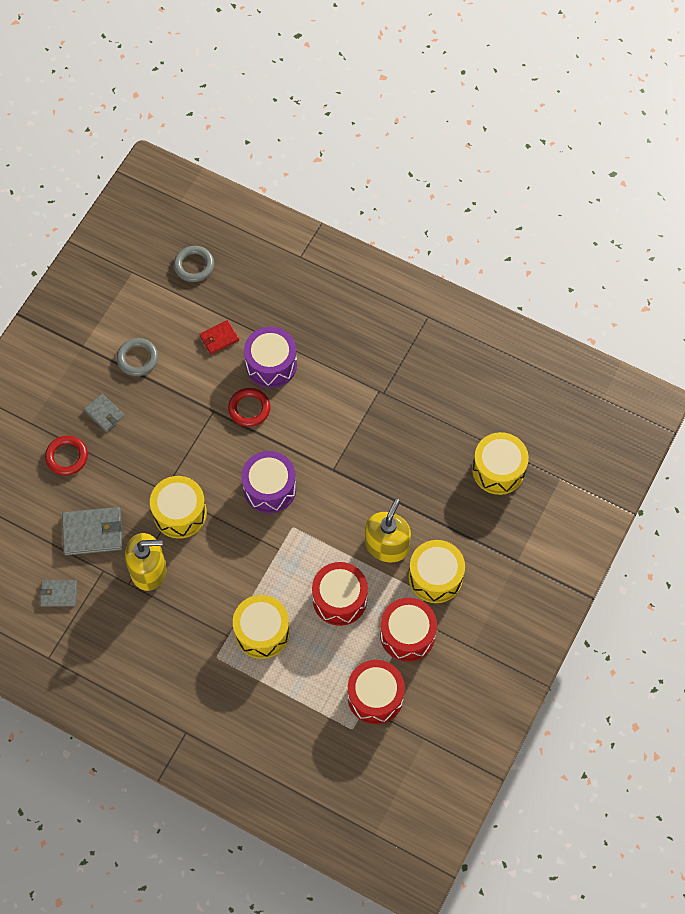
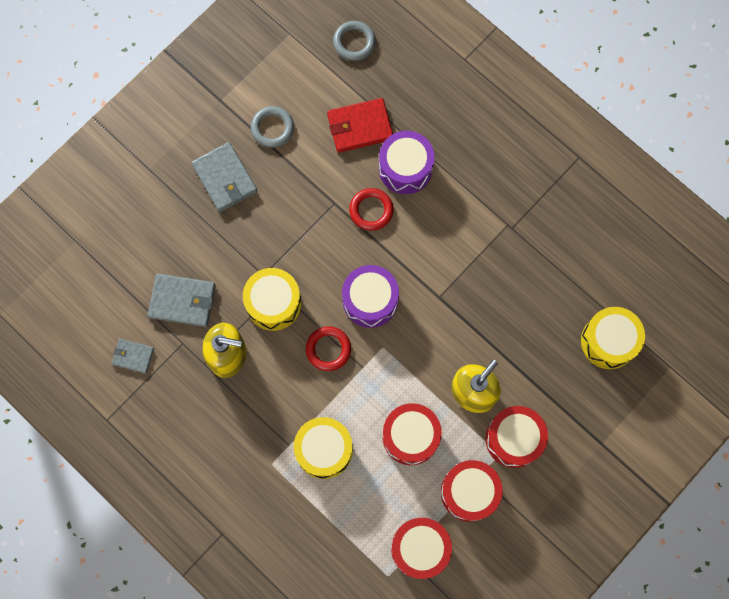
camera: 15 degrees right, 10 degrees up
red ring [45,436,88,476] -> red ring moved to [306,326,351,371]
grey wallet [84,394,125,432] -> grey wallet [191,142,257,212], size x1.69
red wallet [199,320,239,354] -> red wallet [327,98,393,153], size x1.69
yellow drum [408,540,465,603] -> red drum [486,406,548,468]

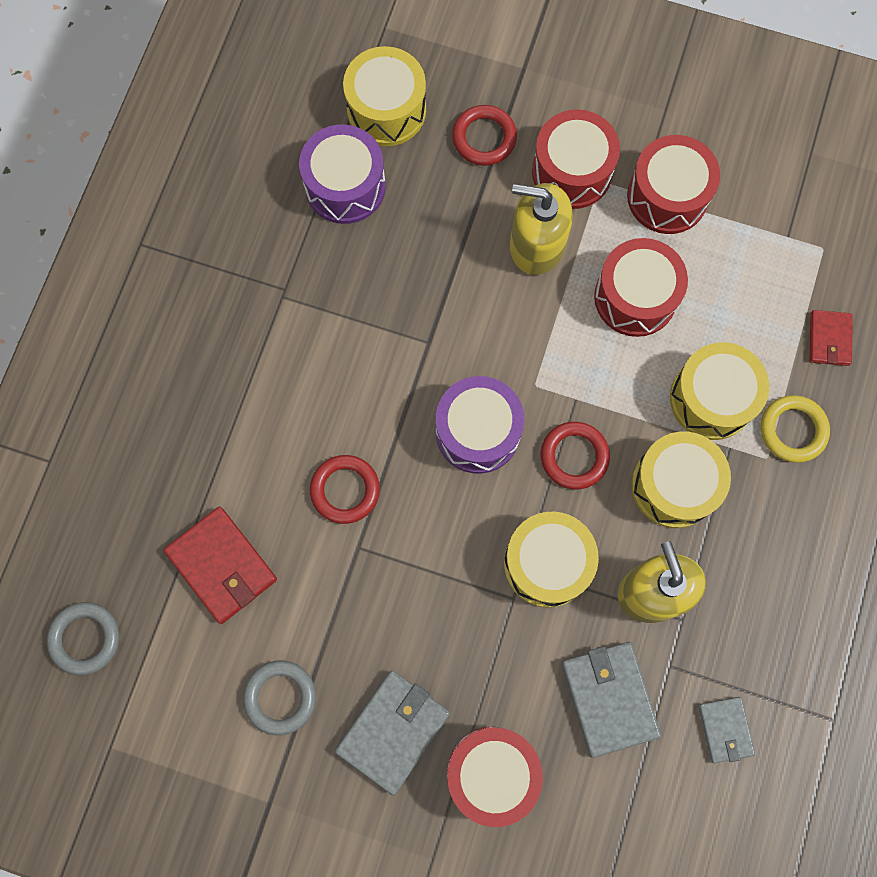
camera: 115 degrees left, 0 degrees up
purple drum [379,131,435,194] -> purple drum moved to [299,124,386,224]
red drum [391,518,452,579] -> red drum moved to [447,727,543,827]
none -> red ring [452,105,517,166]
none -> yellow drum [632,432,731,528]
none -> yellow ring [760,395,830,463]
none -> red wallet [810,310,853,366]

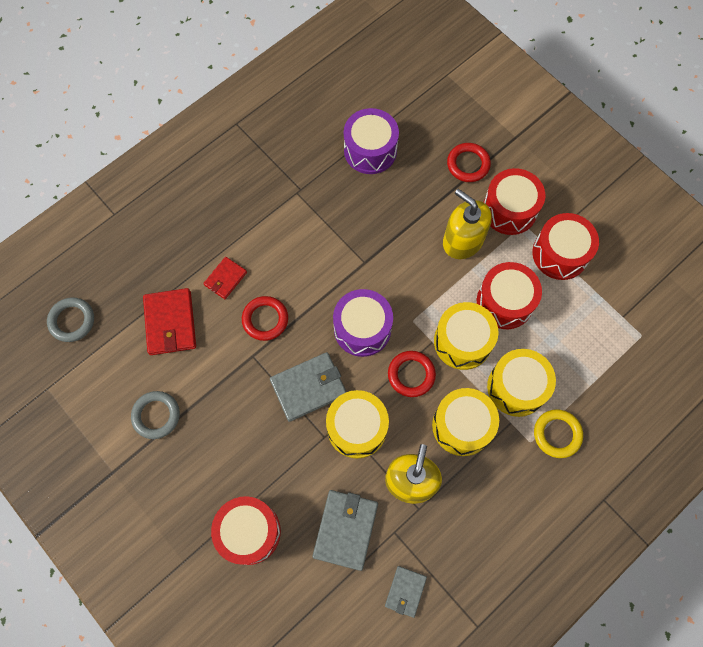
camera: 30 degrees right, 5 degrees down
grey wallet [335,670,450,795] -> grey wallet moved to [270,352,347,422]
yellow drum [343,46,426,146] -> yellow drum moved to [434,302,498,370]
red wallet [810,310,853,366] -> red wallet moved to [203,257,247,299]

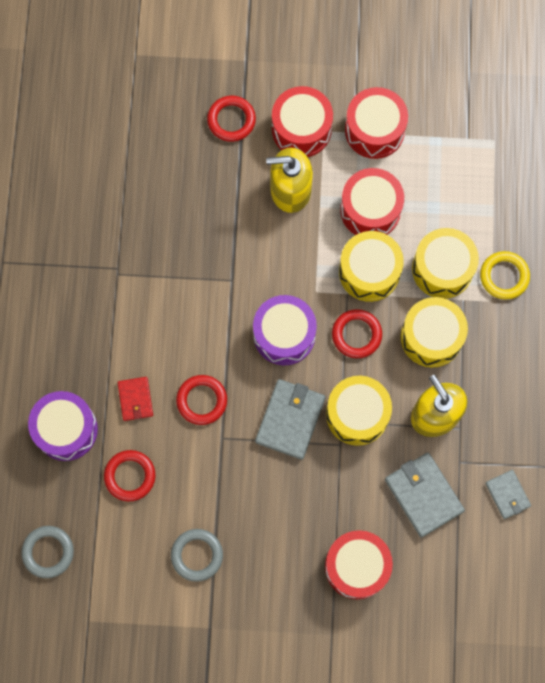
camera: 45 degrees left, 5 degrees up
red wallet [143,288,196,355] -> red ring [104,450,156,501]
purple drum [344,108,399,174] -> purple drum moved to [28,391,98,461]

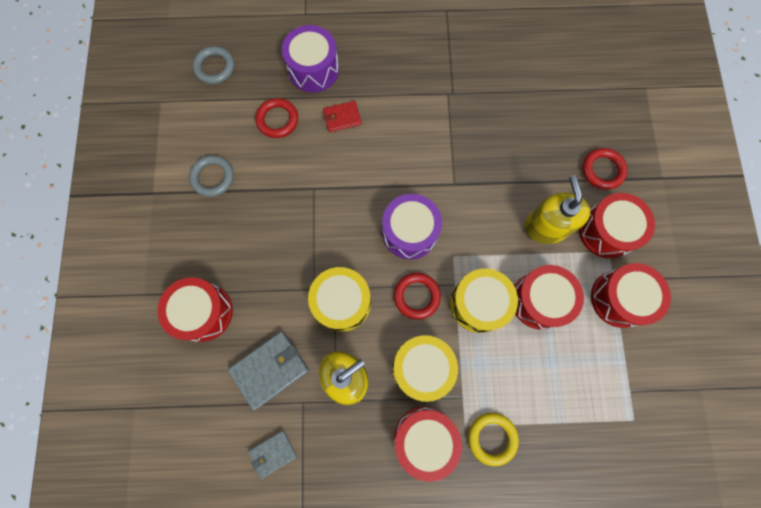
camera: 85 degrees right, 0 degrees up
red ring [176,375,227,425] -> none
grey wallet [255,379,326,460] -> none
yellow drum [412,228,479,299] -> none
none -> red drum [394,407,462,482]

